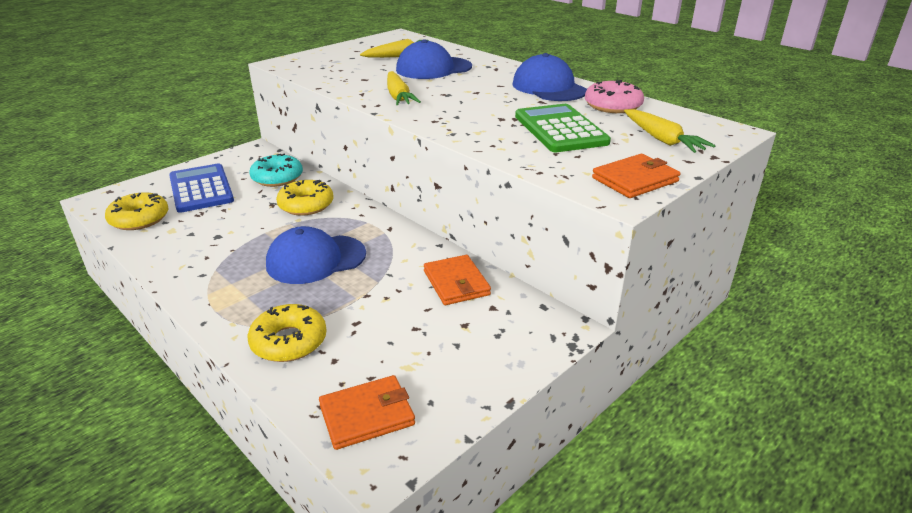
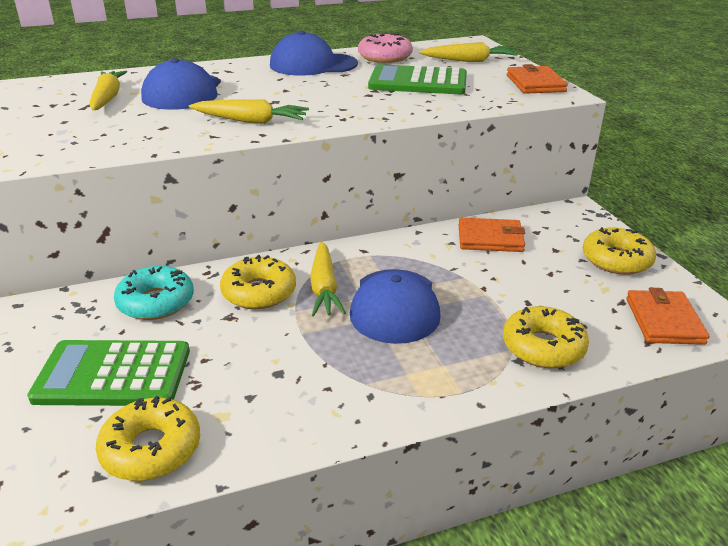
camera: 65 degrees left, 0 degrees up
blue calculator [169,164,234,213] -> green calculator [27,340,190,406]
none -> yellow carrot [310,242,346,316]
none -> yellow donut [583,227,656,275]

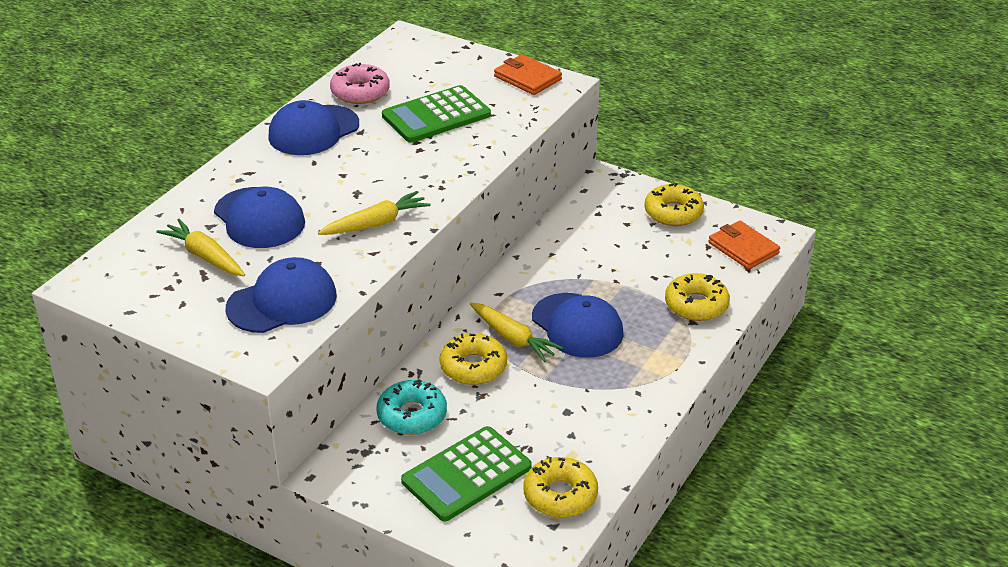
camera: 40 degrees left, 5 degrees up
yellow carrot [419,42,518,62] -> none
orange wallet [459,218,525,252] -> none
none -> blue cap [226,257,337,333]

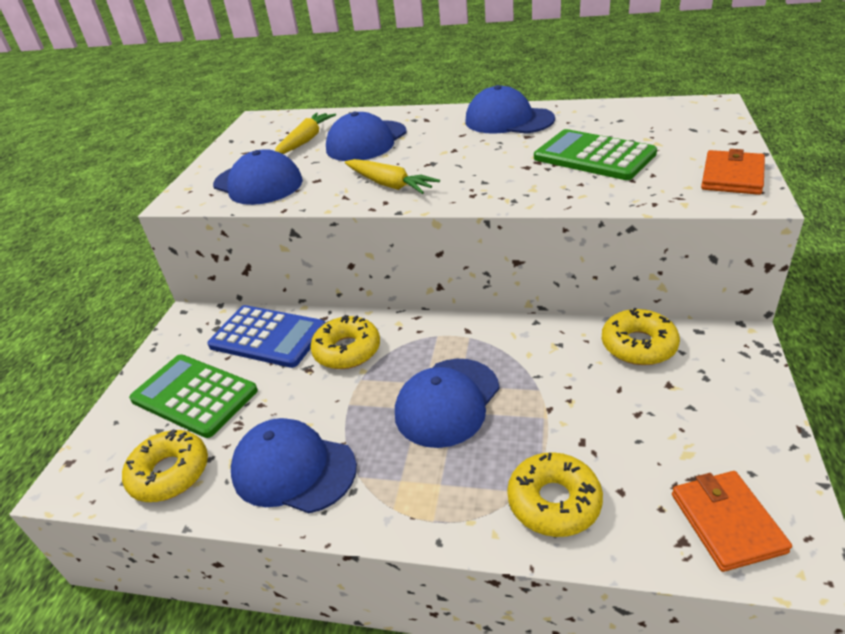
camera: 75 degrees right, 0 degrees up
pink donut [330,63,390,104] -> none
turquoise donut [376,379,447,435] -> blue calculator [207,305,325,368]
yellow carrot [470,302,563,362] -> none
yellow donut [644,183,704,226] -> yellow donut moved to [602,308,680,365]
orange wallet [708,221,780,270] -> orange wallet turned 45 degrees counterclockwise [672,471,792,572]
none -> blue cap [231,418,357,513]

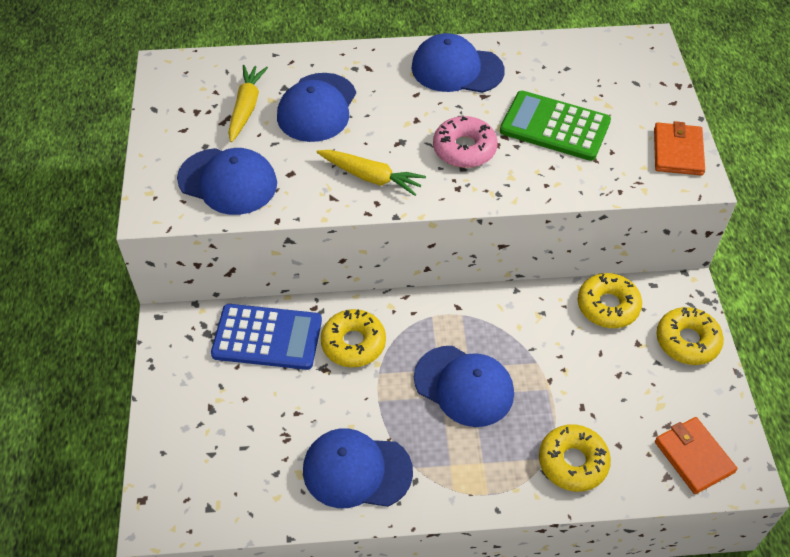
camera: 20 degrees left, 15 degrees up
yellow donut [122,429,208,502] -> yellow donut moved to [656,307,724,365]
green calculator [129,355,258,438] -> none
blue cap [395,359,499,448] -> blue cap turned 75 degrees counterclockwise [414,346,514,427]
none -> pink donut [433,116,498,168]

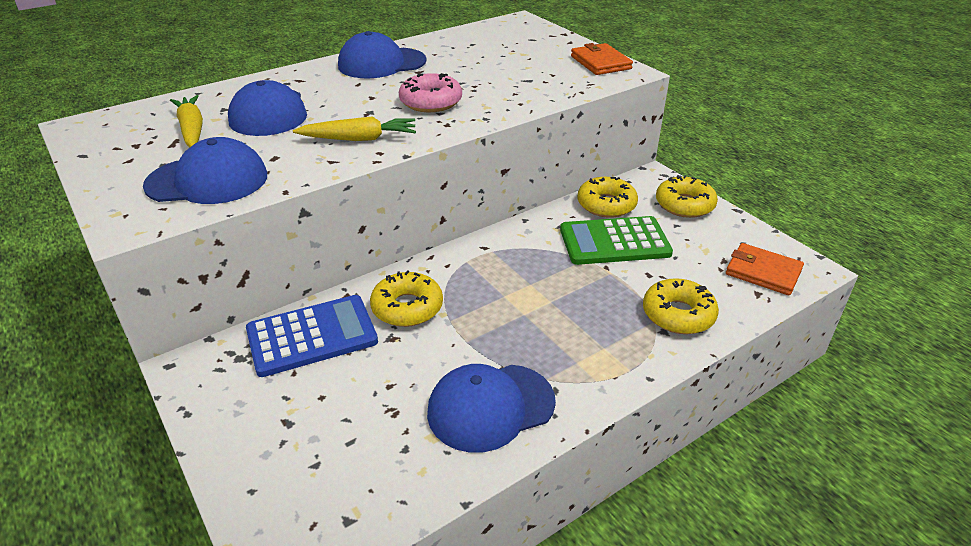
camera: 30 degrees left, 15 degrees down
blue cap [414,346,514,427] -> none
green calculator [500,91,611,161] -> green calculator moved to [560,216,673,265]

